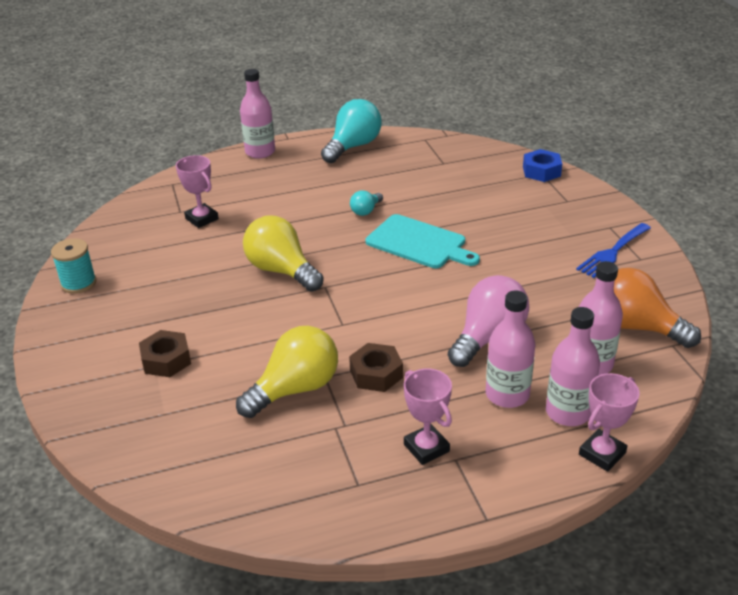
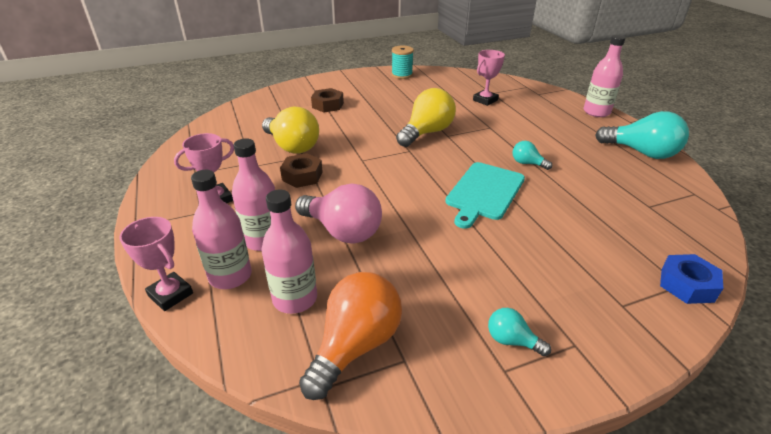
camera: 85 degrees right, 0 degrees up
blue fork [576,223,651,278] -> turquoise light bulb [488,308,551,356]

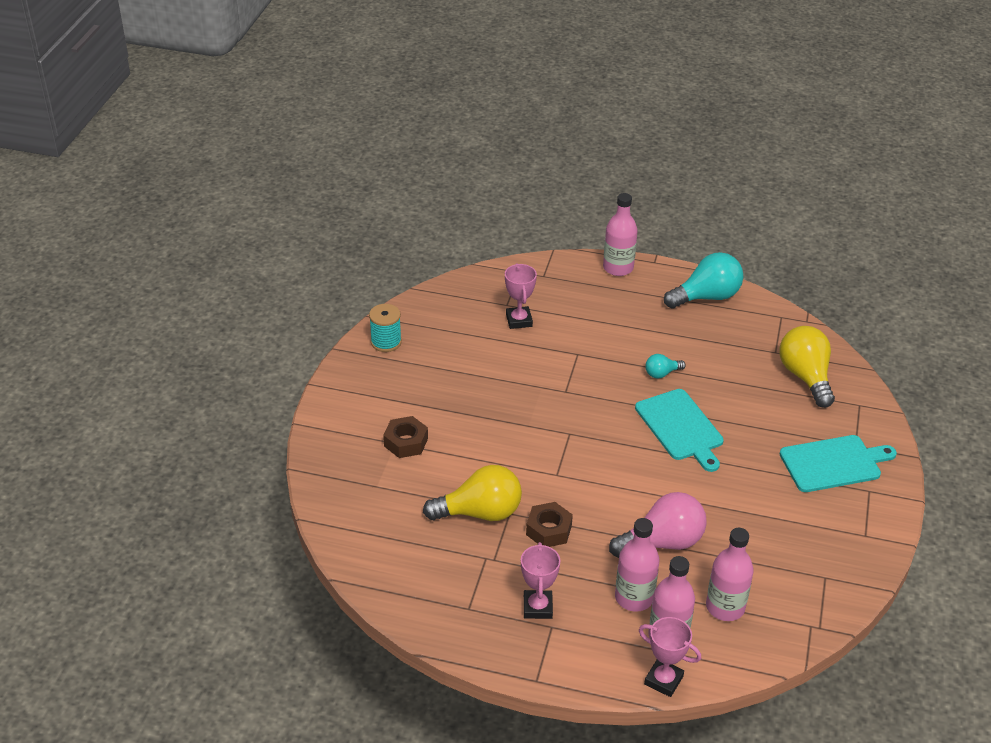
camera: 55 degrees left, 5 degrees up
pink trophy [119,217,193,311] -> pink trophy turned 45 degrees clockwise [639,617,701,697]
orange light bulb [299,272,402,400] -> none
yellow light bulb [396,88,456,147] -> yellow light bulb moved to [780,326,835,408]
turquoise light bulb [488,308,551,356] -> none
blue nut [660,254,723,304] -> none
none -> turquoise cutting board [780,435,897,492]

